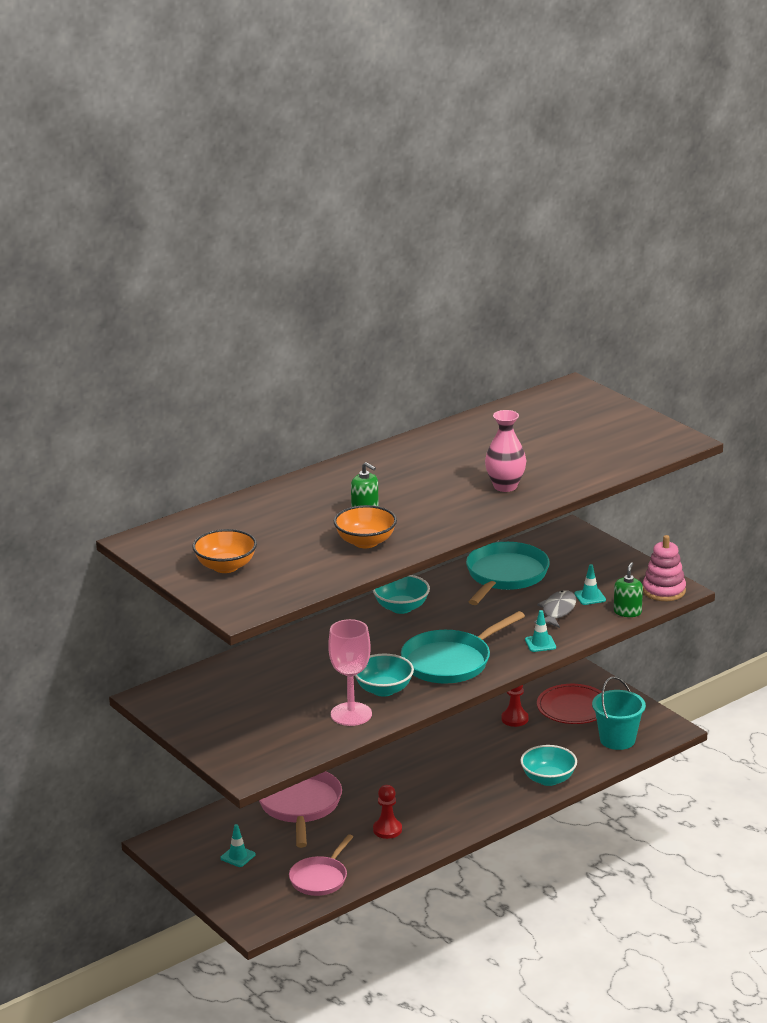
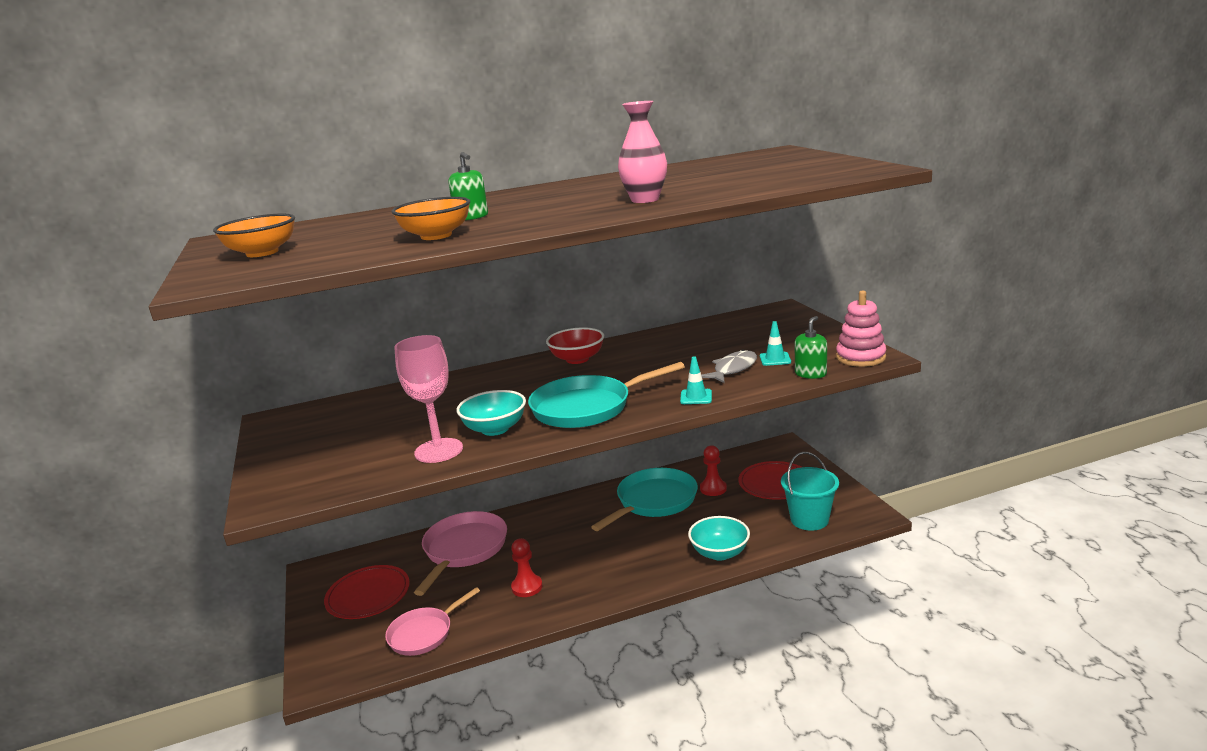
camera: 20 degrees right, 5 degrees down
turquoise traffic cone [220,824,256,867] -> red plate [324,565,410,619]
turquoise bowl [373,575,430,614] -> red bowl [546,327,604,364]
turquoise pan [466,542,550,605] -> turquoise pan moved to [591,468,698,531]

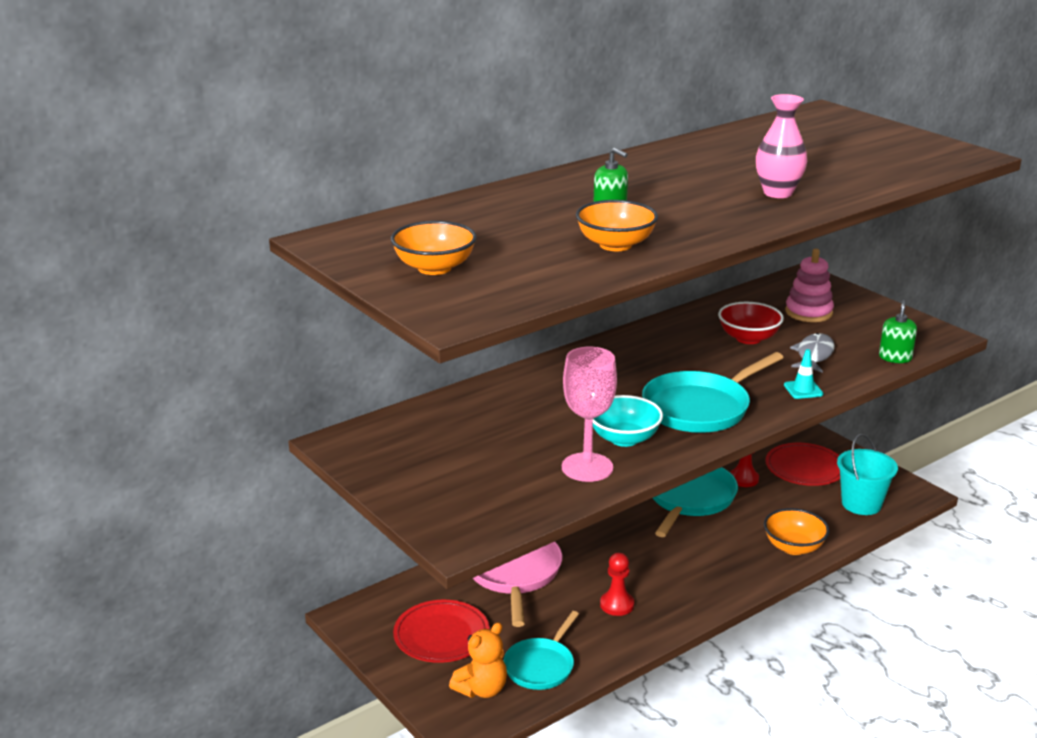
camera: 20 degrees left, 5 degrees up
pink pan [385,587,480,656] -> turquoise pan [503,611,579,690]
red bowl [546,327,604,364] -> red bowl moved to [718,302,784,344]
turquoise bowl [688,516,750,561] -> orange bowl [764,508,829,555]
turquoise traffic cone [760,321,791,366] -> none
pink stacking toy [836,290,887,367] -> pink stacking toy moved to [785,249,834,322]
none -> orange teddy bear [449,622,507,698]

